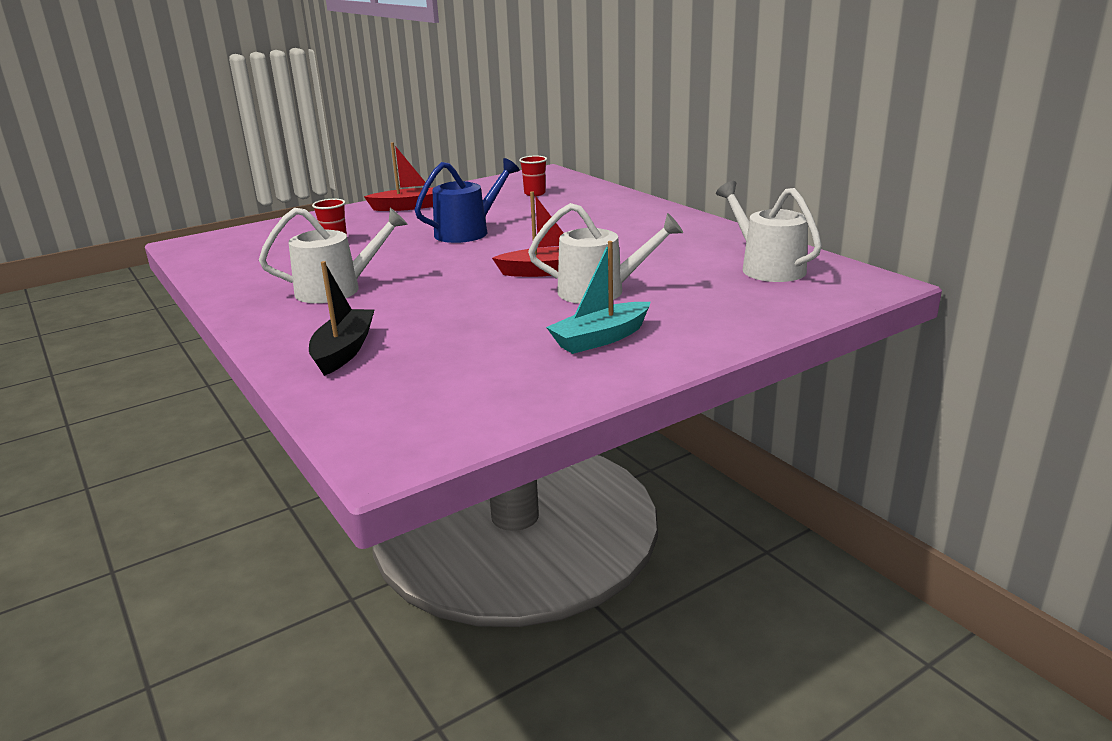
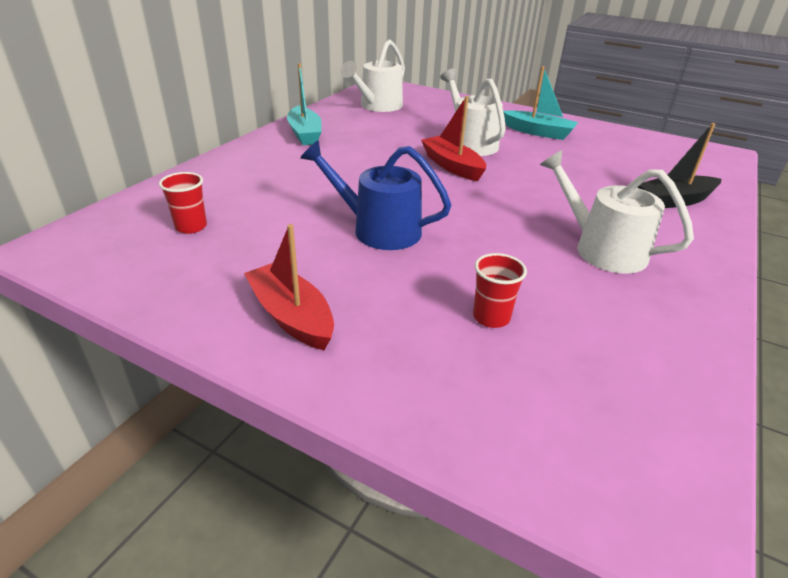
camera: 120 degrees left, 10 degrees up
none -> turquoise boat [287,63,322,145]

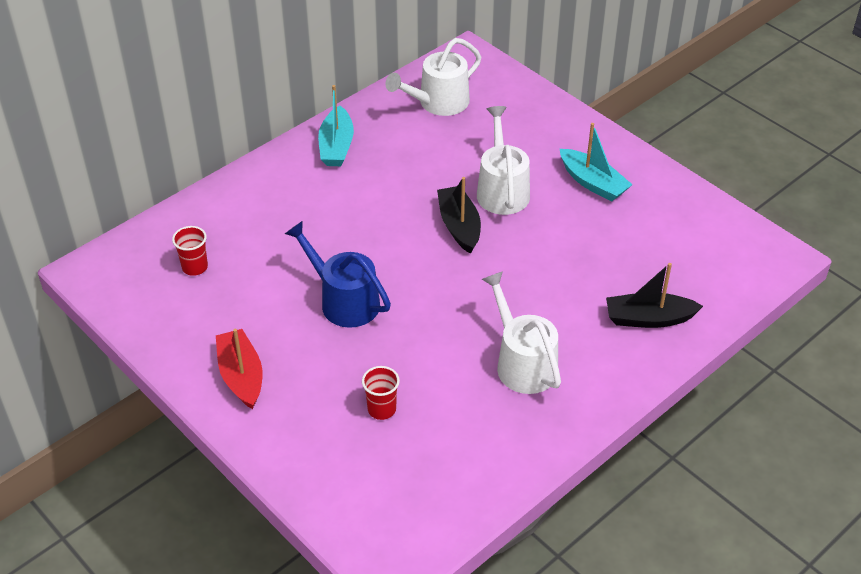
camera: 20 degrees right, 10 degrees up
red boat [421,96,486,181] -> black boat [437,177,481,254]

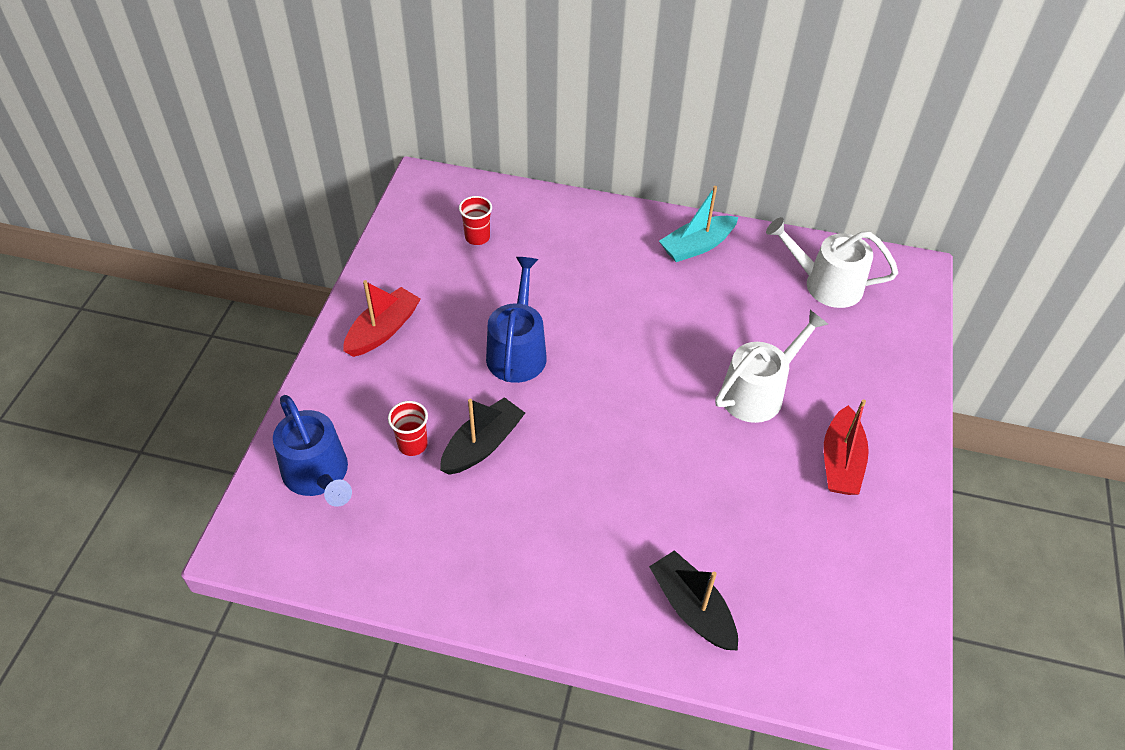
camera: 55 degrees right, 5 degrees up
black boat [437,177,481,254] -> black boat moved to [440,397,525,475]
white watering can [482,271,561,394] -> none
turquoise boat [560,123,633,202] -> red boat [824,399,869,495]
none -> blue watering can [273,395,352,507]

